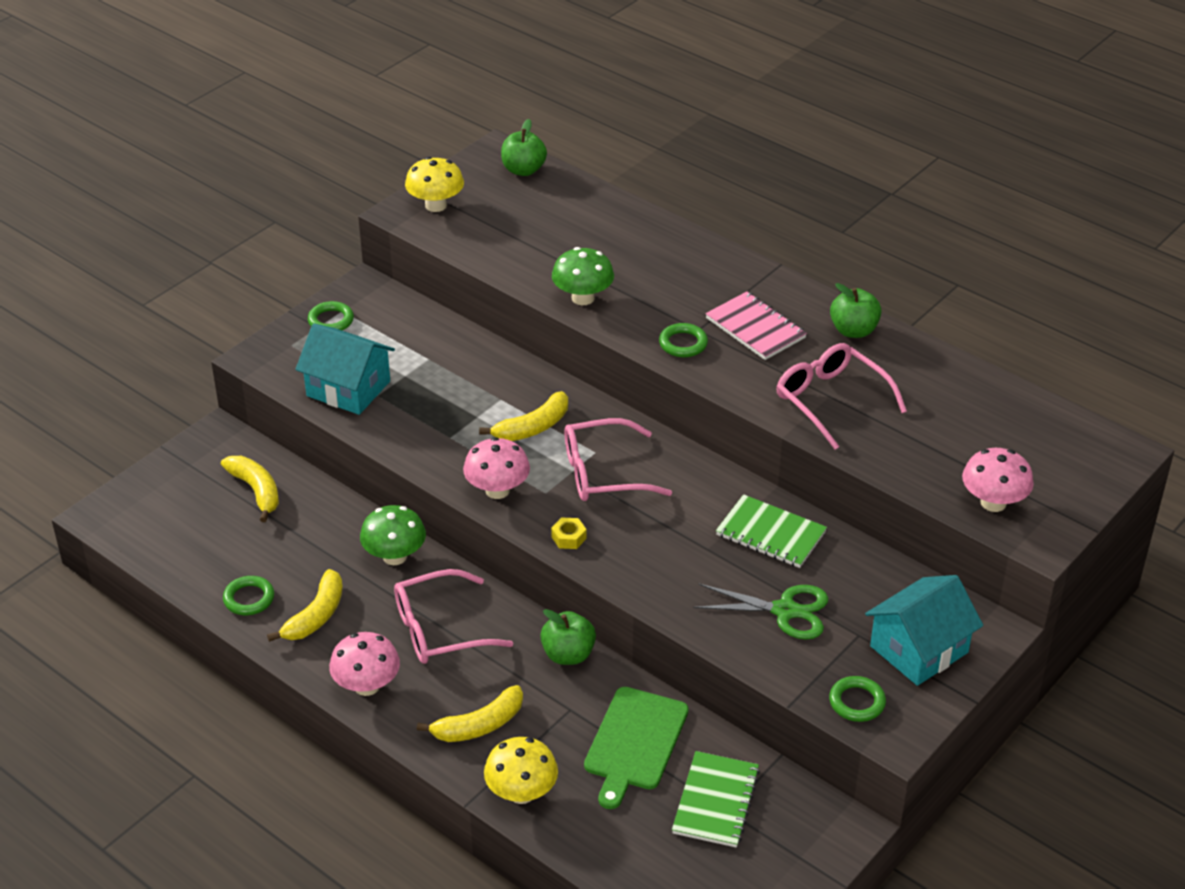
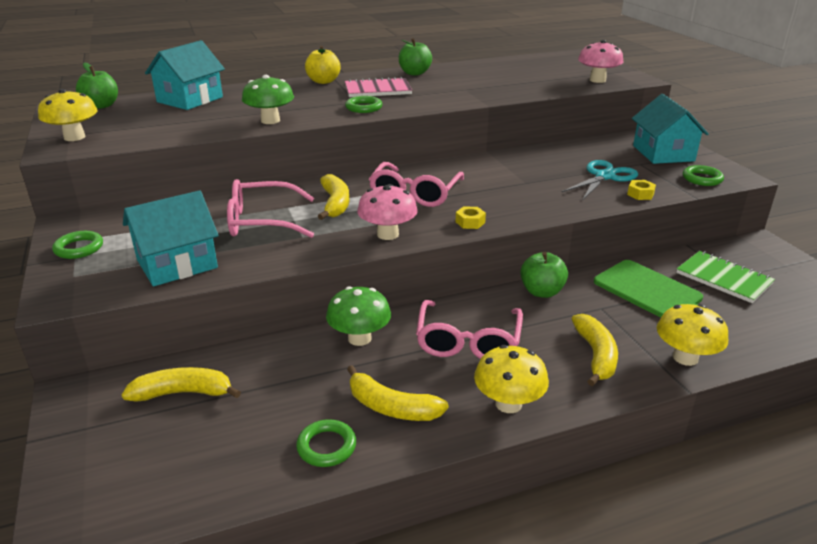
camera: 60 degrees left, 10 degrees down
yellow banana [267,569,343,642] -> yellow banana turned 150 degrees clockwise [347,365,449,421]
pink mushroom [329,632,400,696] -> yellow mushroom [474,345,549,413]
green scissors [693,583,828,640] -> turquoise scissors [562,160,638,201]
green notebook [716,494,827,568] -> none
pink glasses [777,343,907,450] -> pink glasses moved to [227,179,314,238]
none -> turquoise house [145,40,225,110]
none -> yellow apple [305,46,341,84]
none -> yellow nut [627,180,656,200]

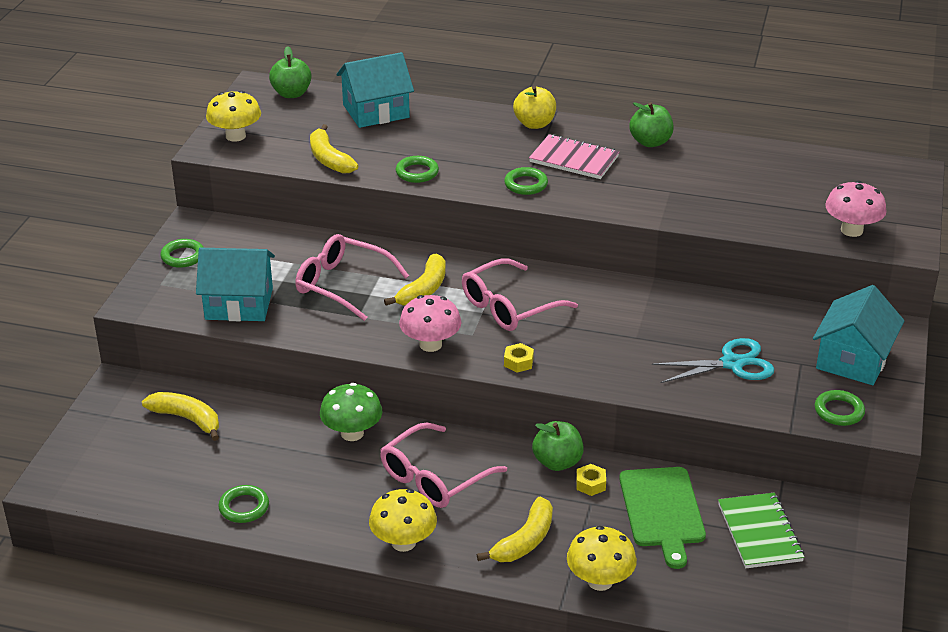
camera: 35 degrees right, 5 degrees up
green mushroom [242,75,294,124] -> green ring [396,156,439,183]
yellow banana [347,365,449,421] -> yellow banana moved to [310,124,358,174]
yellow nut [627,180,656,200] -> yellow nut moved to [576,464,606,496]

